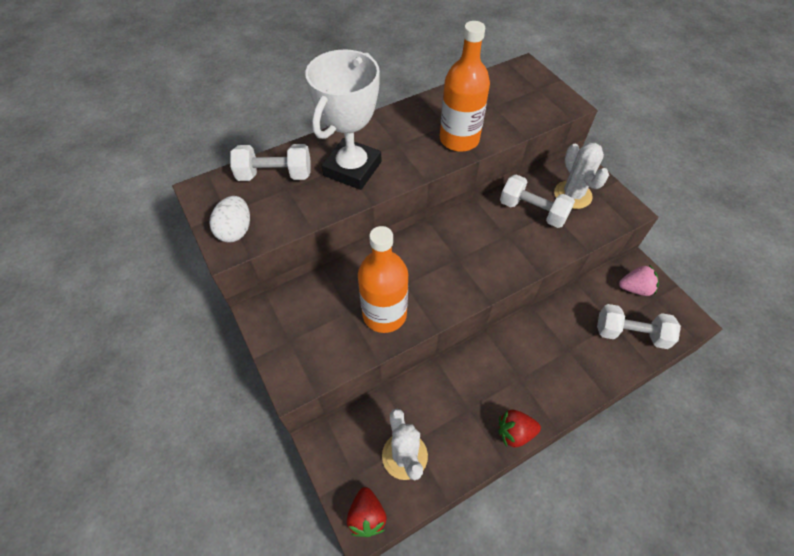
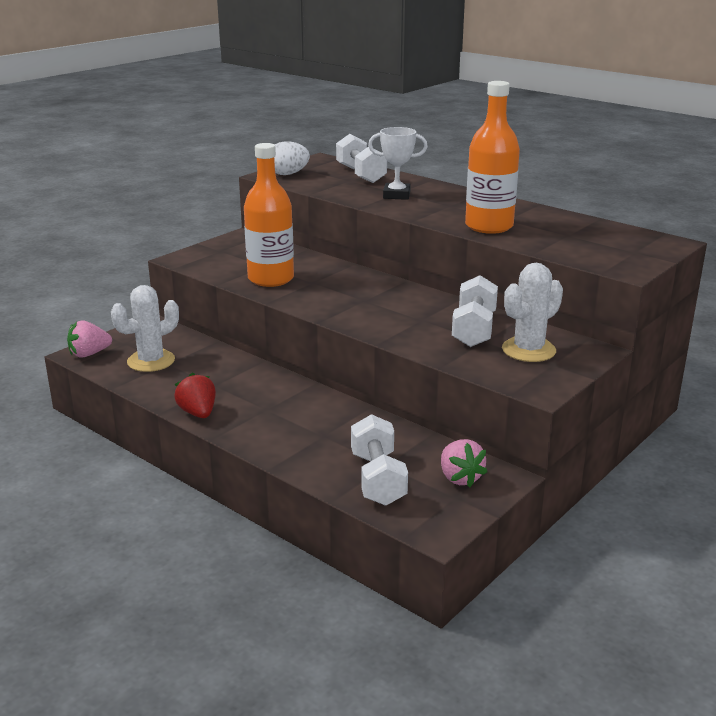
camera: 70 degrees right, 30 degrees down
white trophy [305,49,382,190] -> white trophy [368,127,428,200], size x0.56
red strawberry [347,487,387,537] -> pink strawberry [67,320,112,358]

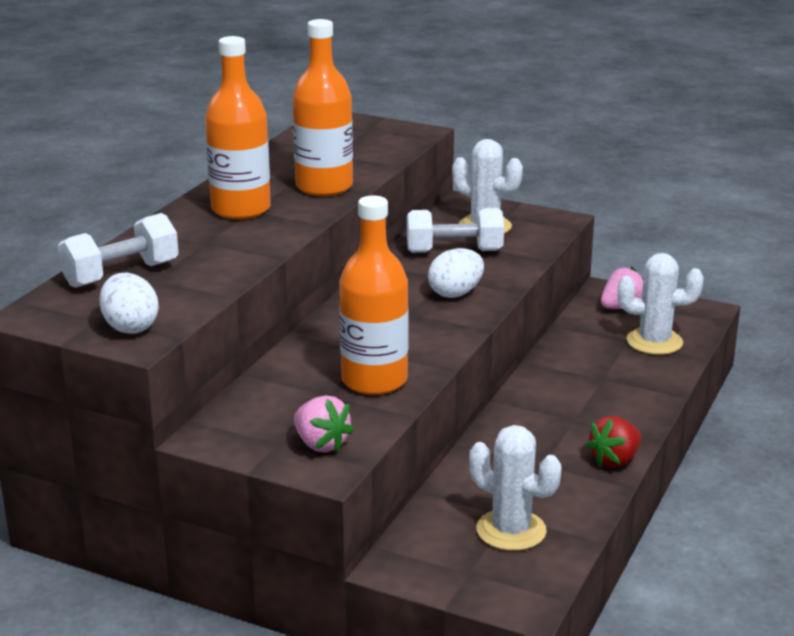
camera: 105 degrees left, 0 degrees up
pink strawberry [67,320,112,358] -> pink strawberry moved to [294,395,354,452]
white dumbbell [351,414,408,506] -> white cactus [617,253,703,355]
white trophy [368,127,428,200] -> none
none -> orange bottle [205,36,271,219]
none -> white egg [428,248,484,298]

